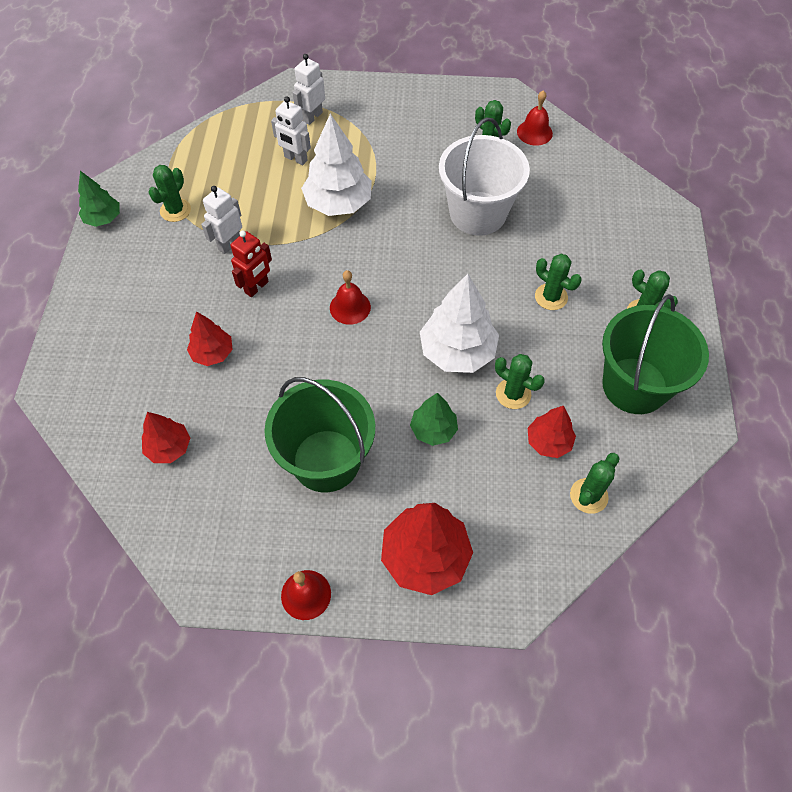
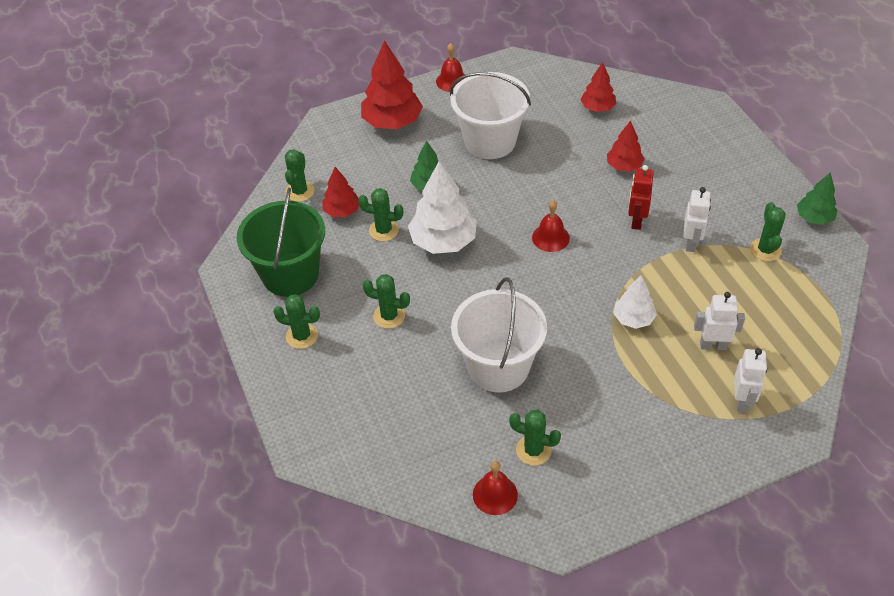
camera: 155 degrees right, 10 degrees down
green bucket [264,377,375,492] -> white bucket [450,72,531,159]
white tree [301,114,372,216] -> white tree [614,275,657,329], size x0.58

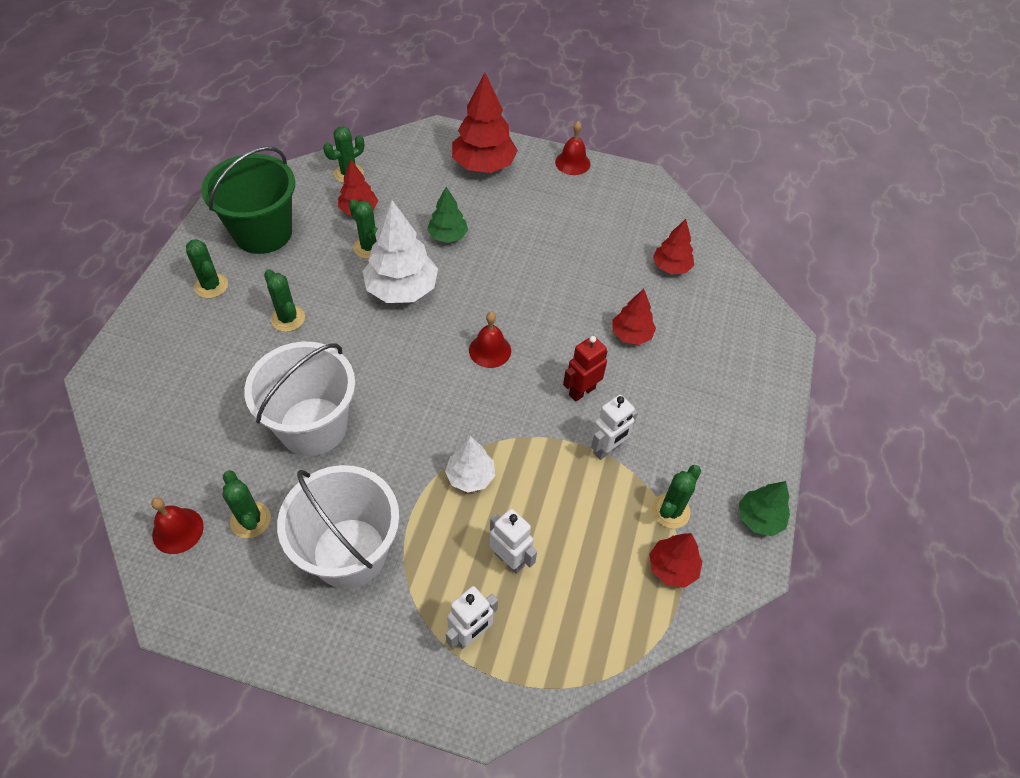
camera: 35 degrees right, 5 degrees up
white bucket [450,72,531,159] -> white bucket moved to [277,465,399,589]
none -> red tree [649,533,702,588]

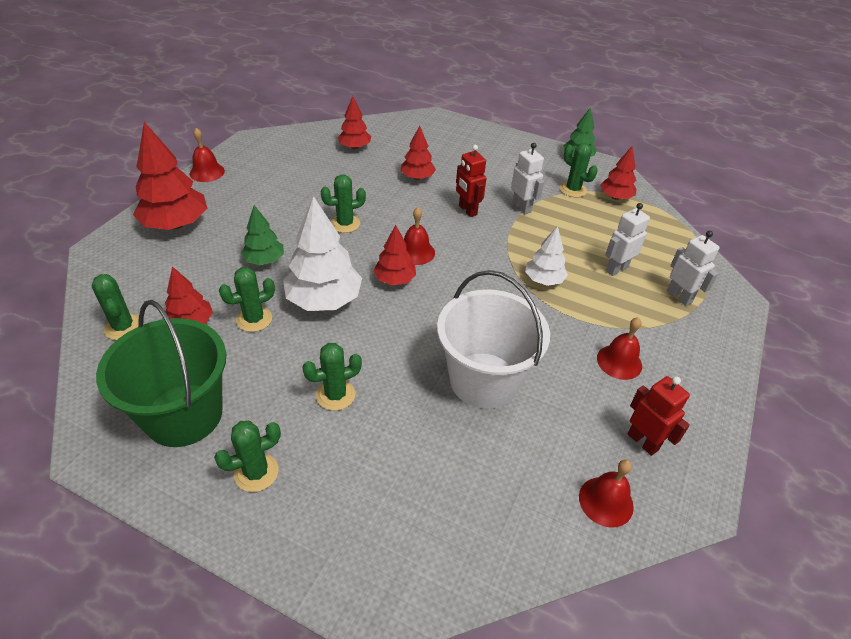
camera: 80 degrees left, 10 degrees down
green cactus [223,471,271,538] -> green cactus moved to [320,174,366,233]
white bucket [277,465,399,589] -> red bell [597,317,642,380]
none -> red tree [373,225,416,285]
none -> red robot [627,376,690,456]

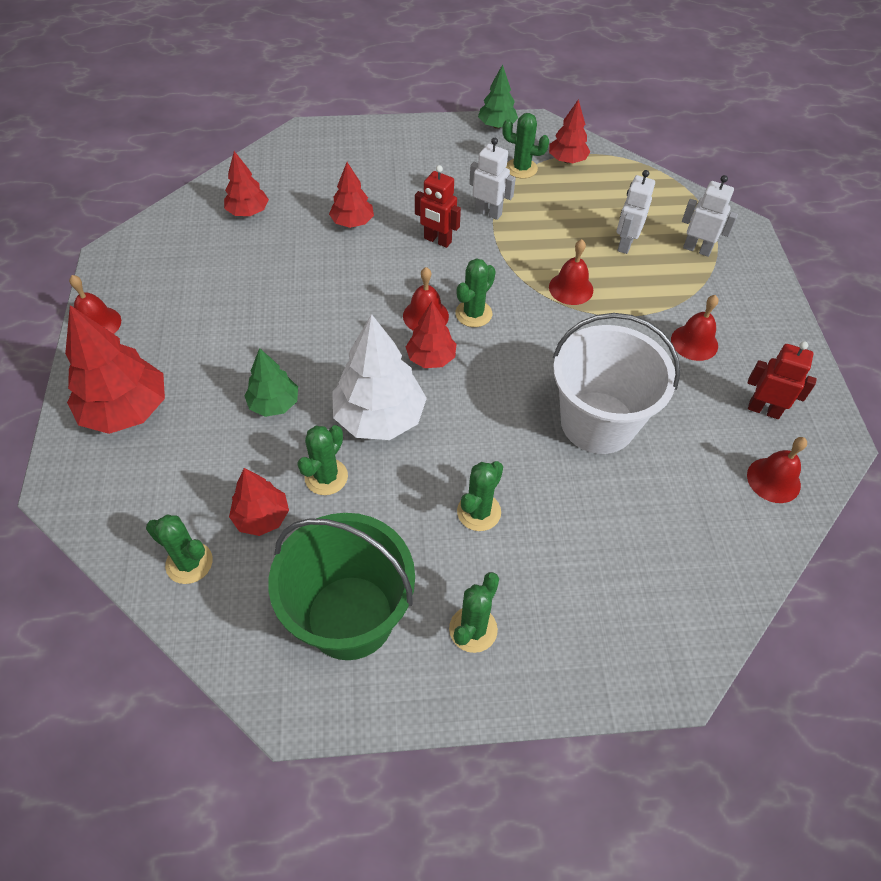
camera: 30 degrees left, 10 degrees up
green cactus [320,174,366,233] -> green cactus moved to [455,258,496,327]
white tree [525,226,568,286] -> red bell [549,239,593,305]

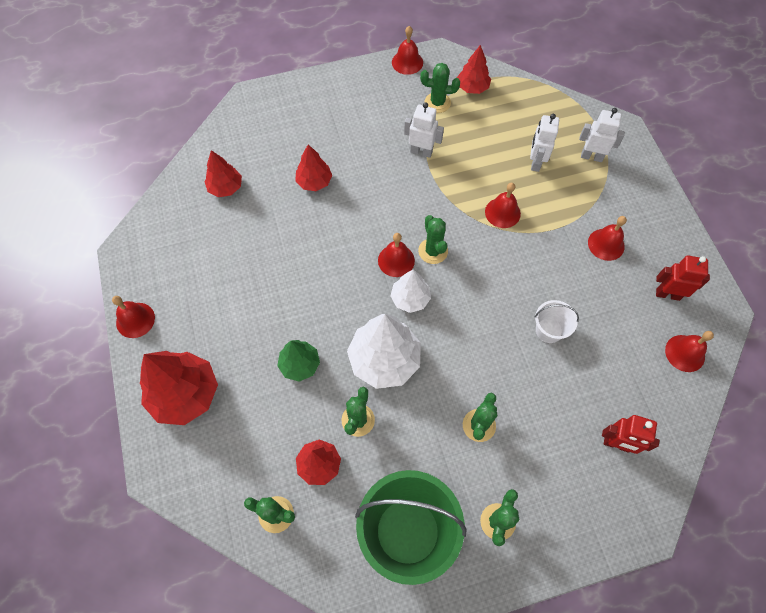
camera: 10 degrees left, 10 degrees up
red tree [406,301,456,368] -> white tree [390,269,431,313]
red robot [415,165,461,248] -> red robot moved to [602,415,660,454]
green cactus [455,258,496,327] -> green cactus turned 45 degrees counterclockwise [418,215,448,264]
green tree [478,64,518,129] -> red bell [392,26,423,75]
white bucket [553,313,680,454] -> white bucket [535,300,579,343], size x0.47

